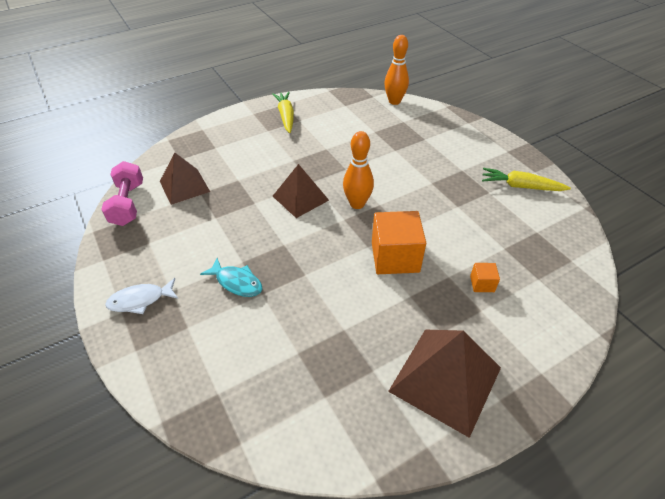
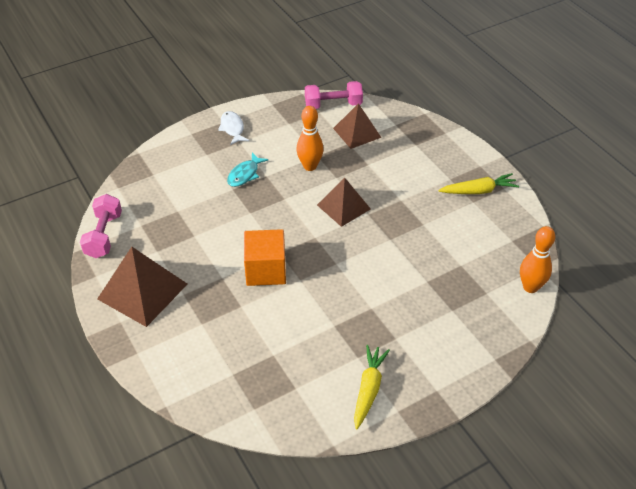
camera: 90 degrees right, 0 degrees up
orange bowling pin [343,131,374,209] -> orange bowling pin moved to [296,106,324,171]
orange cube [470,263,500,292] -> none
none -> pink dumbbell [80,194,122,258]

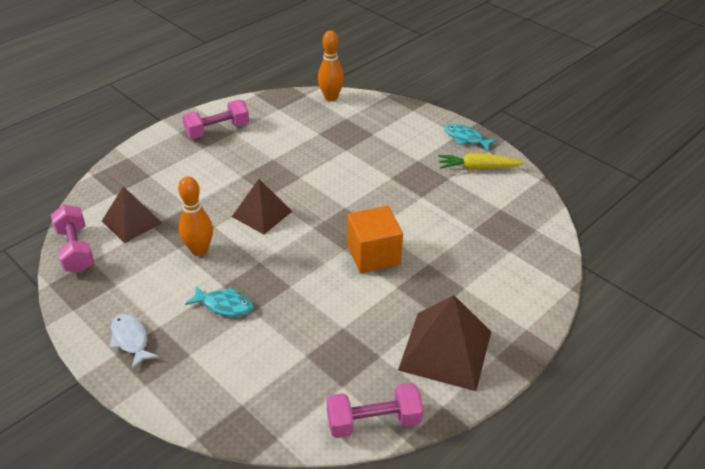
camera: 105 degrees left, 5 degrees down
white fish [218,111,249,145] -> white fish turned 90 degrees clockwise [110,314,159,369]
yellow carrot [439,173,519,194] -> pink dumbbell [182,100,249,139]
none -> turquoise fish [445,124,497,151]

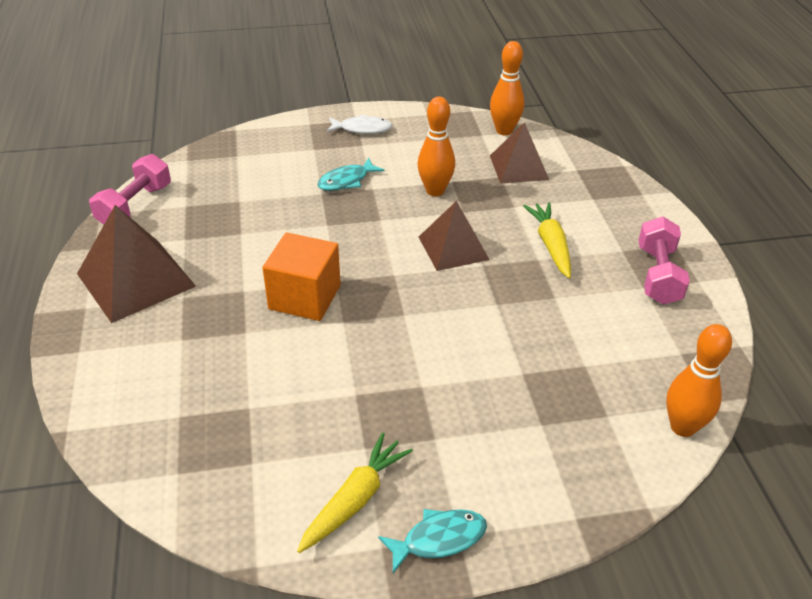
camera: 125 degrees right, 0 degrees up
pink dumbbell [51,205,94,273] -> orange bowling pin [490,41,524,135]
none -> yellow carrot [523,202,571,278]

